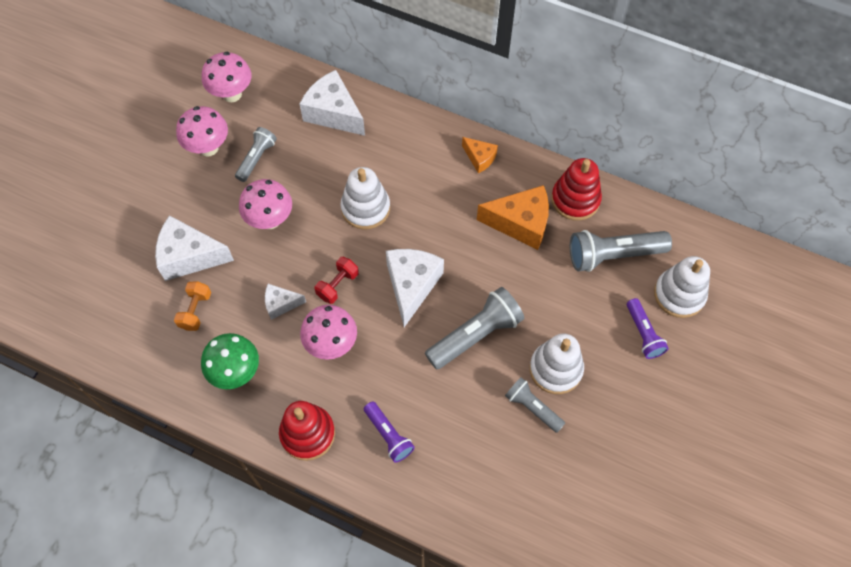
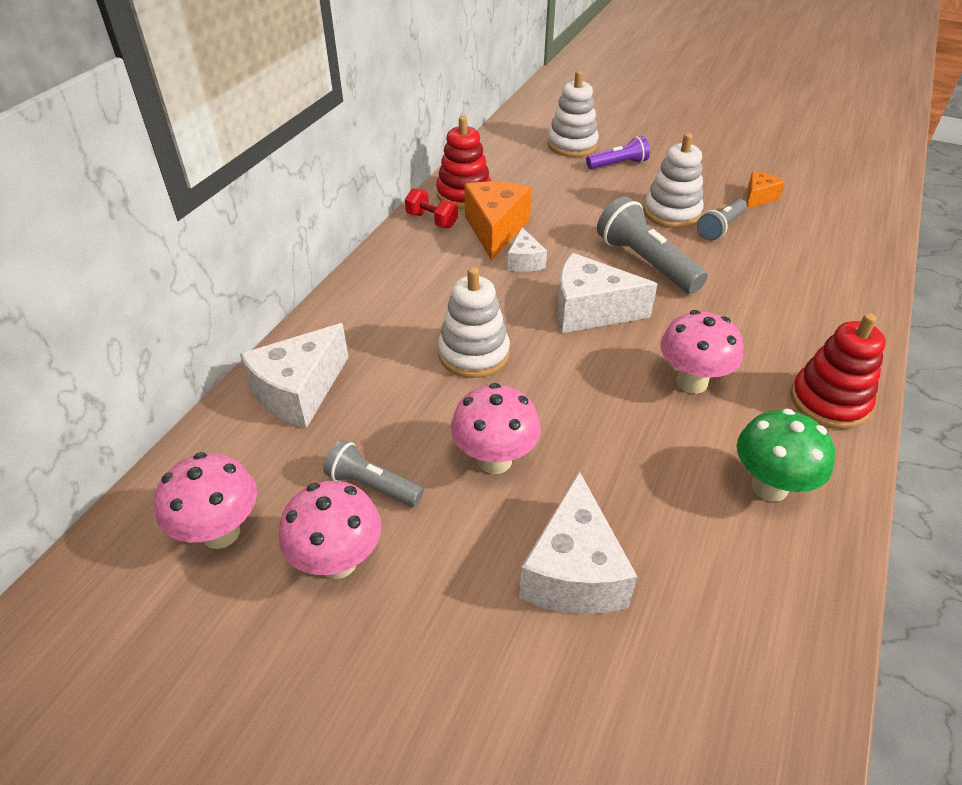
camera: 90 degrees left, 20 degrees down
orange dumbbell [174,281,211,331] -> none
white cheese [265,284,306,320] -> white cheese moved to [507,227,547,272]
red dumbbell [315,257,359,304] -> red dumbbell moved to [405,188,458,228]
purple flashlight [364,401,415,463] -> none
orange cheese [462,137,498,173] -> orange cheese moved to [747,171,785,209]
grey flashlight [570,230,672,272] -> none

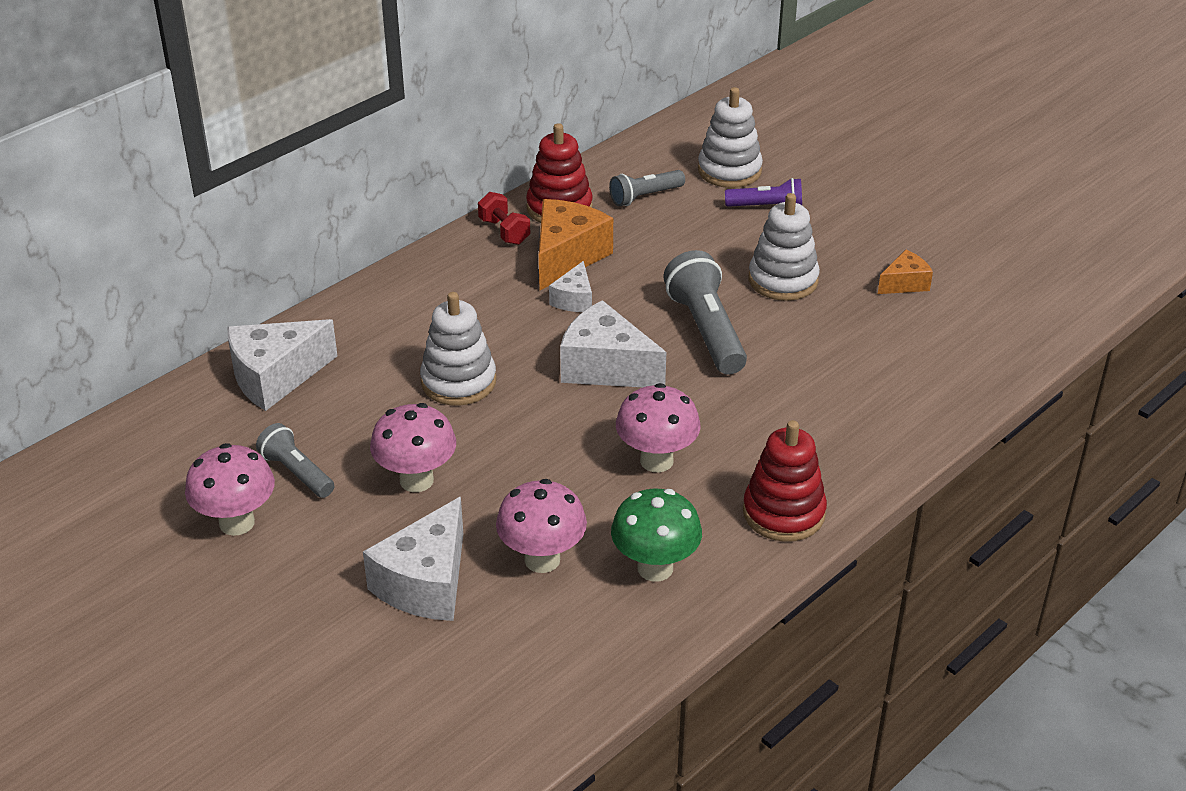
camera: 20 degrees right, 5 degrees down
pink mushroom [154,452,257,549] -> pink mushroom moved to [496,479,587,573]
grey flashlight [697,199,747,240] -> grey flashlight moved to [609,170,685,206]

